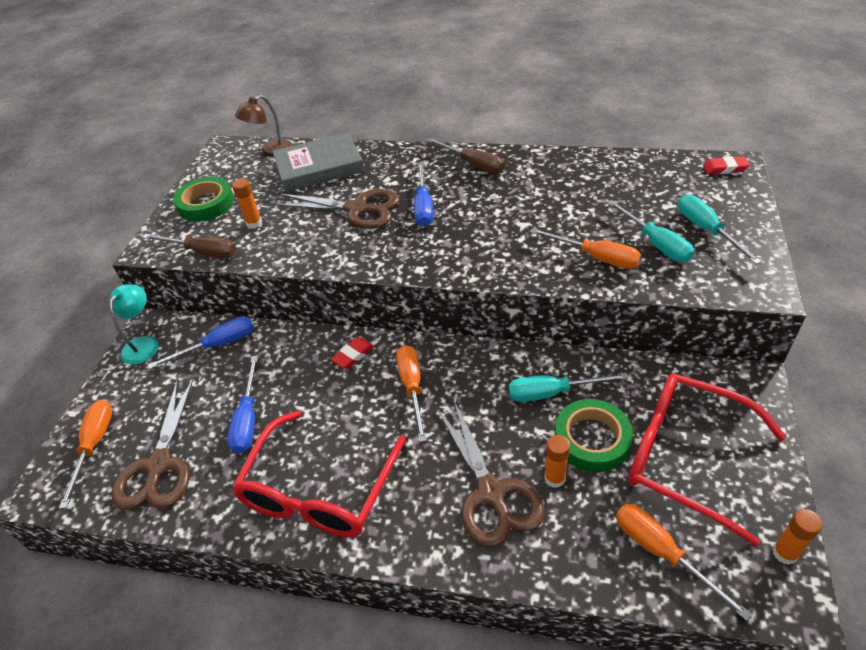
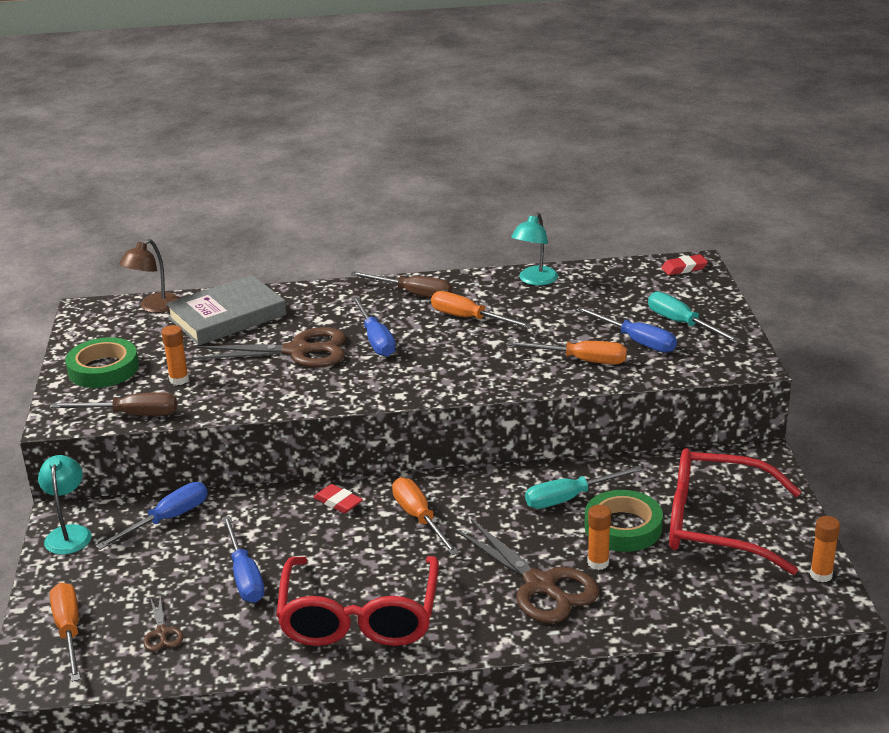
camera: 20 degrees left, 15 degrees down
brown scissors [111,377,194,510] -> brown scissors [143,597,183,652], size x0.46
red eraser [331,337,374,369] -> red eraser turned 75 degrees counterclockwise [313,484,363,513]
turquoise screwdriver [607,200,694,262] -> blue screwdriver [576,307,677,353]
orange screwdriver [616,504,752,621] -> orange screwdriver moved to [431,291,533,329]
none -> turquoise lamp [511,212,558,286]

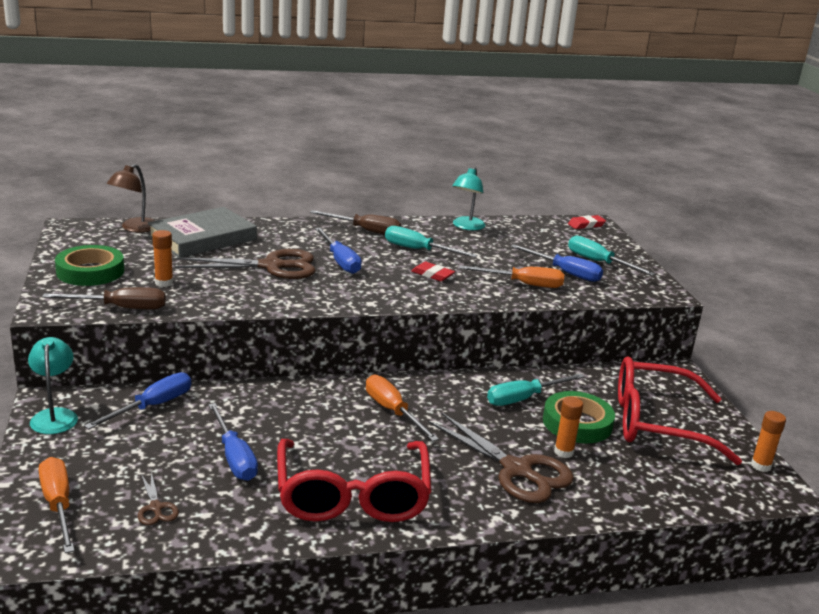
camera: 10 degrees left, 5 degrees down
red eraser [313,484,363,513] -> red eraser moved to [412,262,455,281]
orange screwdriver [431,291,533,329] -> turquoise screwdriver [385,226,478,258]

